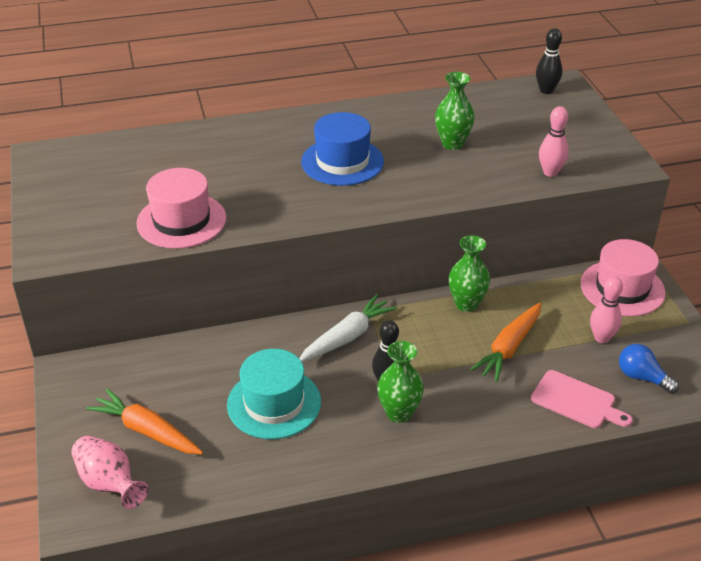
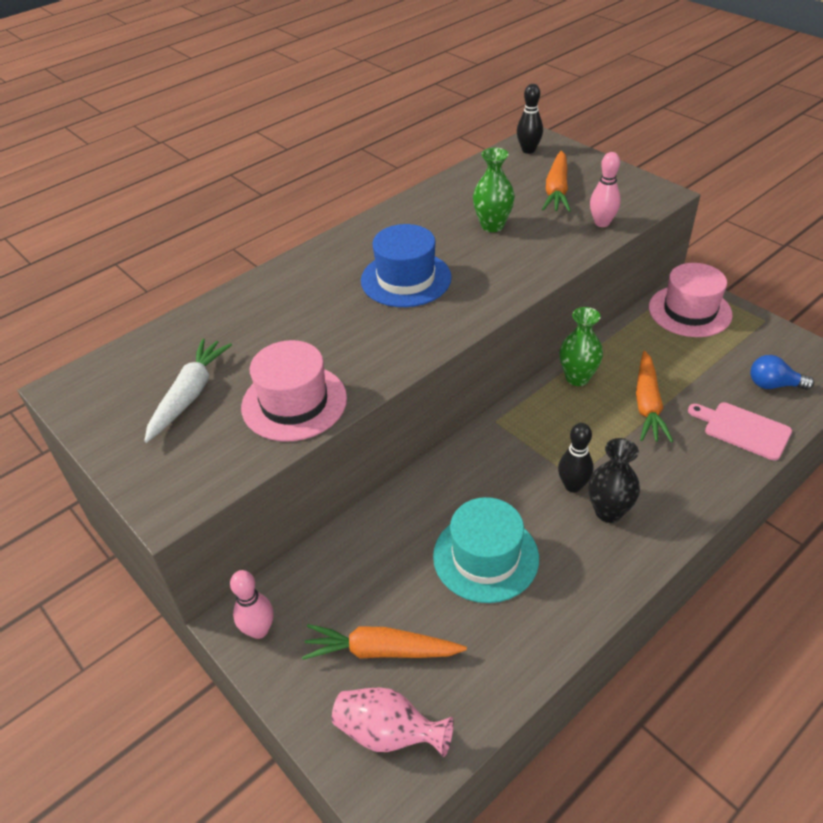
camera: 25 degrees left, 5 degrees up
white carrot [299,294,397,362] -> white carrot moved to [144,338,232,443]
green vase [377,341,424,423] -> black vase [589,438,640,523]
pink cutting board [531,370,633,428] -> pink cutting board turned 150 degrees counterclockwise [688,402,792,461]
pink bowling pin [590,276,623,343] -> pink bowling pin moved to [230,570,274,639]
none -> orange carrot [542,151,571,212]

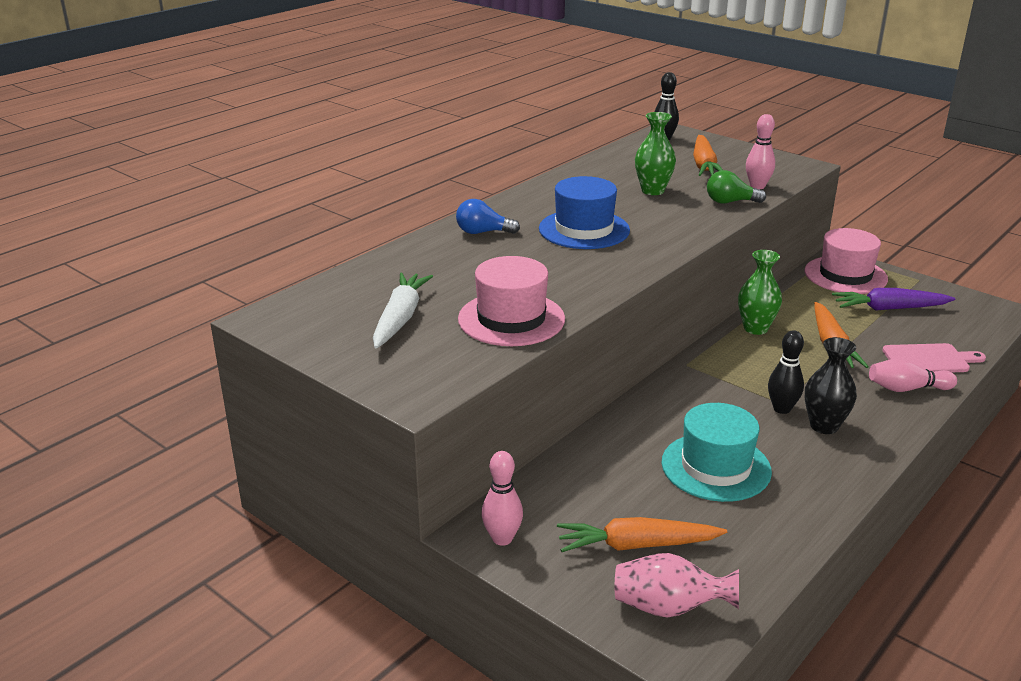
camera: 10 degrees left, 15 degrees down
pink cutting board [688,402,792,461] -> pink cutting board turned 150 degrees clockwise [882,343,986,372]
blue light bulb [750,355,814,390] -> blue light bulb moved to [456,199,520,234]
none -> green light bulb [707,170,766,204]
none -> purple carrot [832,288,955,311]
none -> pink bowling pin [869,358,957,392]

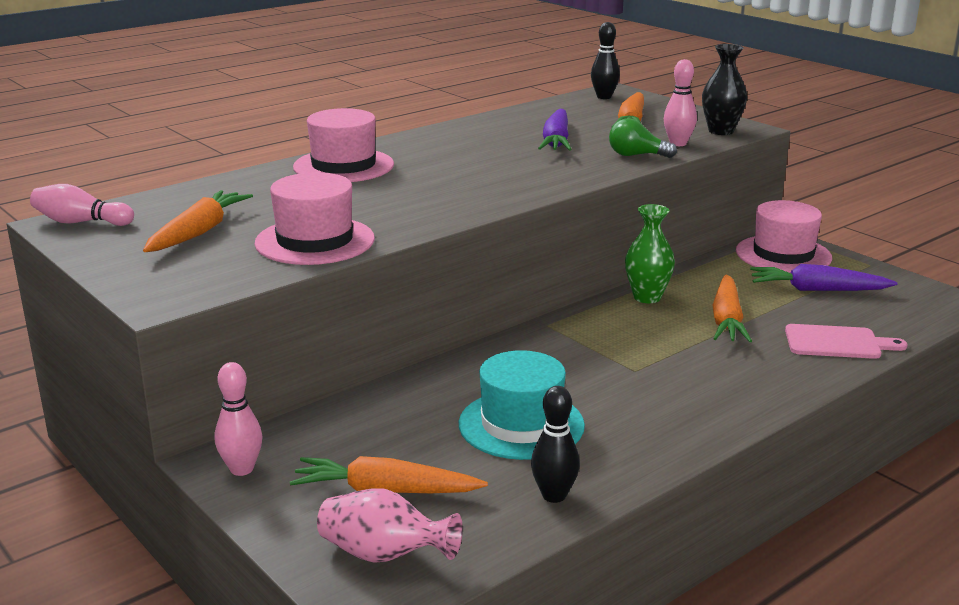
camera: 10 degrees right, 5 degrees down
white carrot [373,272,433,349] -> orange carrot [143,190,253,252]
blue light bulb [456,199,520,234] -> pink hat [293,108,394,182]
blue hat [539,176,630,249] -> none
green vase [635,112,676,195] -> purple carrot [538,109,572,151]
black bowling pin [768,330,804,414] -> black bowling pin moved to [531,386,580,503]
black vase [805,337,857,434] -> black vase moved to [702,44,747,135]
pink bowling pin [869,358,957,392] -> pink bowling pin moved to [30,184,134,226]

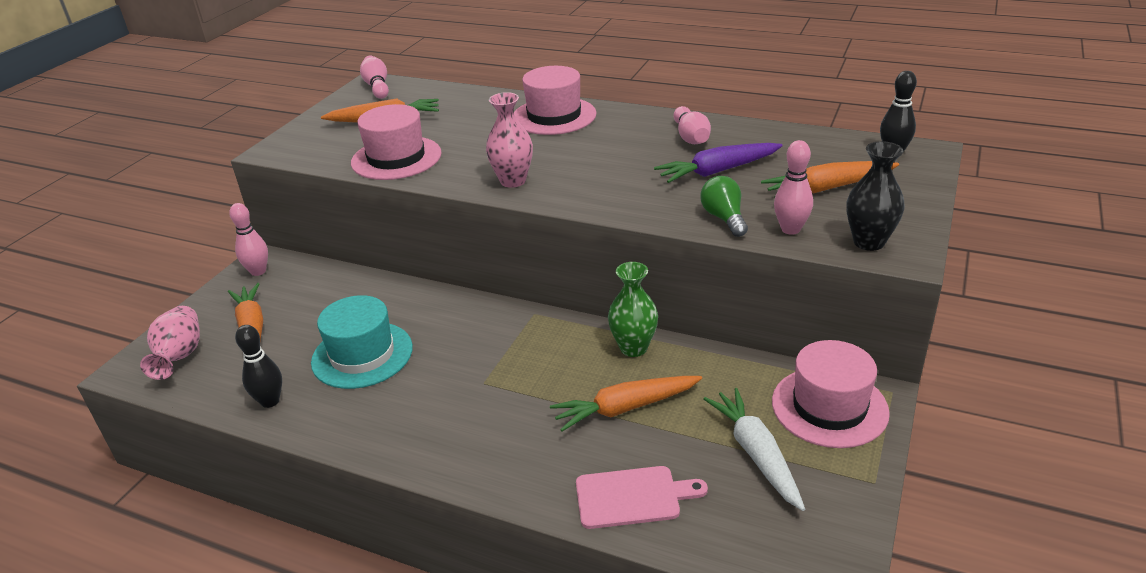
camera: 65 degrees right, 10 degrees up
purple carrot [750,264,898,291] -> white carrot [703,388,805,511]
pink cutting board [785,324,907,359] -> pink cutting board turned 75 degrees counterclockwise [576,466,708,529]
none -> pink vase [486,92,533,188]
none -> pink bowling pin [673,106,711,144]

